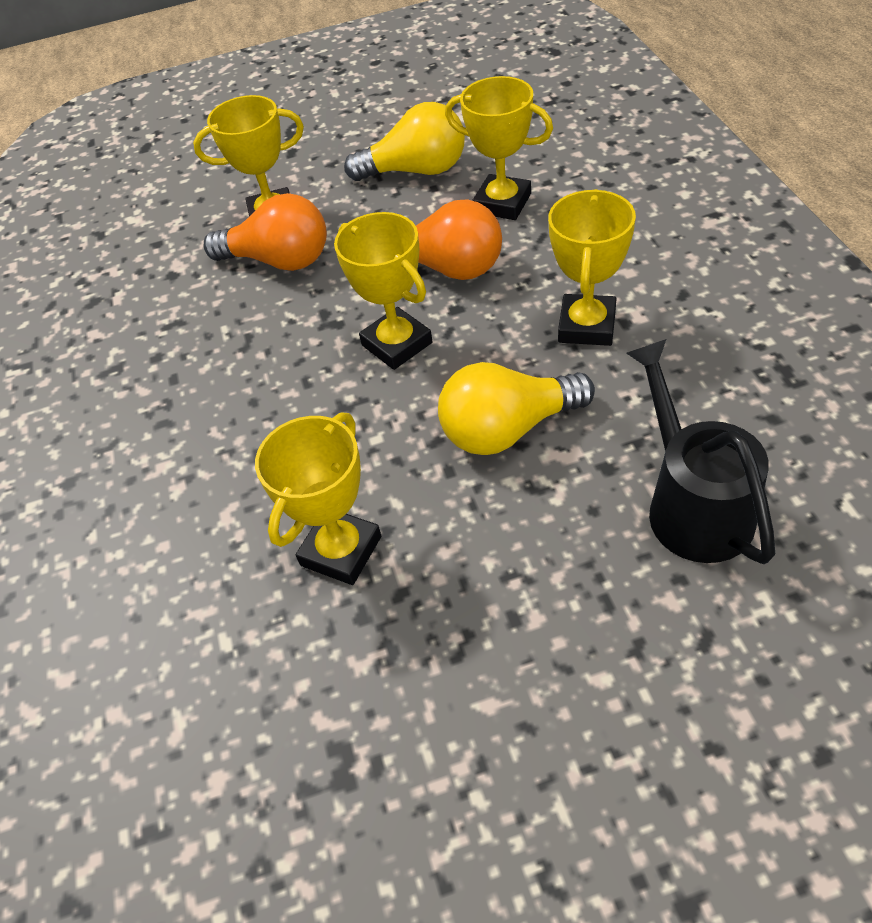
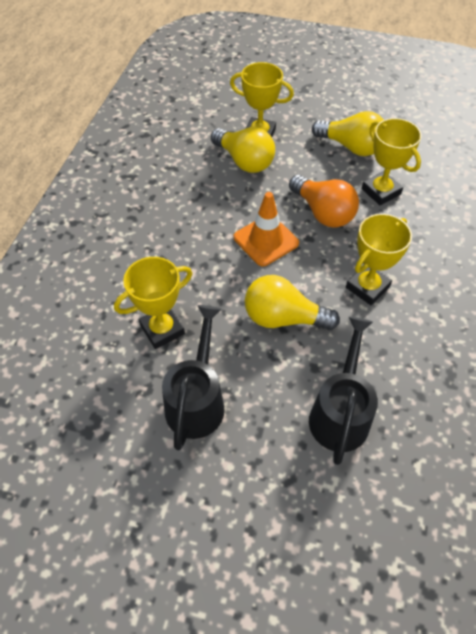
camera: 25 degrees right, 5 degrees up
orange light bulb [204,193,327,271] -> yellow light bulb [211,127,275,173]
yellow trophy [334,212,433,370] -> orange traffic cone [234,192,299,266]
none -> black watering can [162,305,225,450]

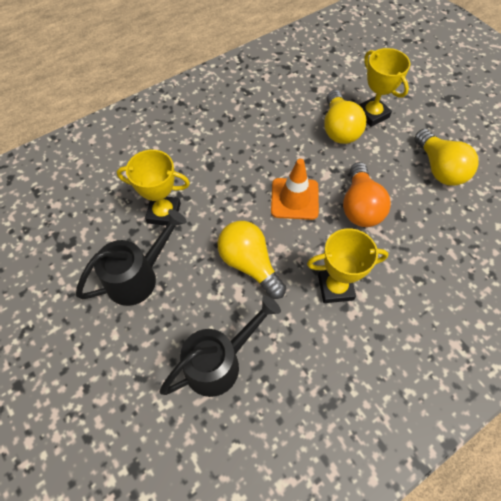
camera: 40 degrees right, 5 degrees up
yellow trophy [362,118,422,205] -> none

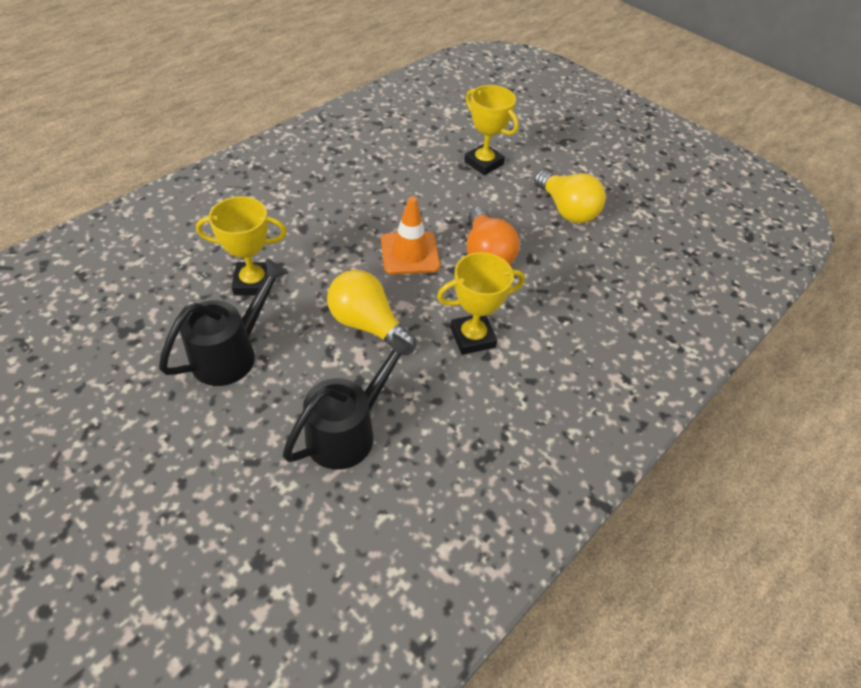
camera: 15 degrees left, 10 degrees down
yellow light bulb [324,90,366,144] -> none

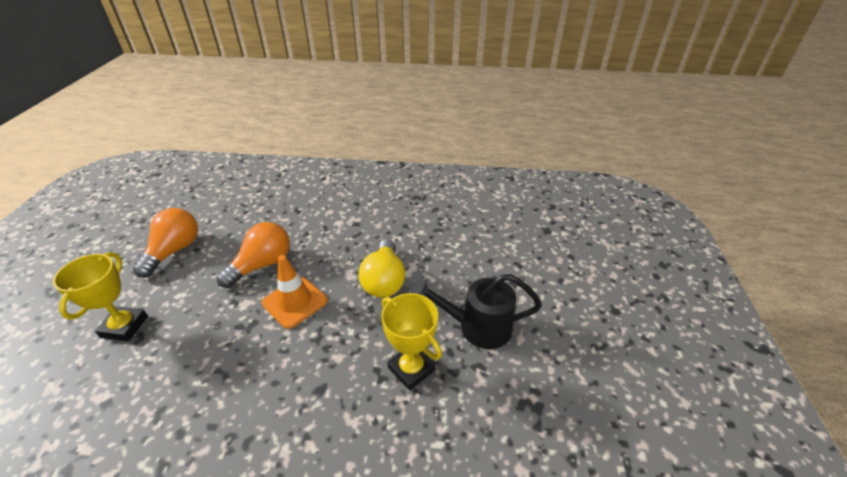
camera: 125 degrees left, 10 degrees down
black watering can [283,333,415,470] -> none
yellow trophy [437,252,525,355] -> none
yellow light bulb [534,169,606,223] -> orange light bulb [133,208,198,278]

